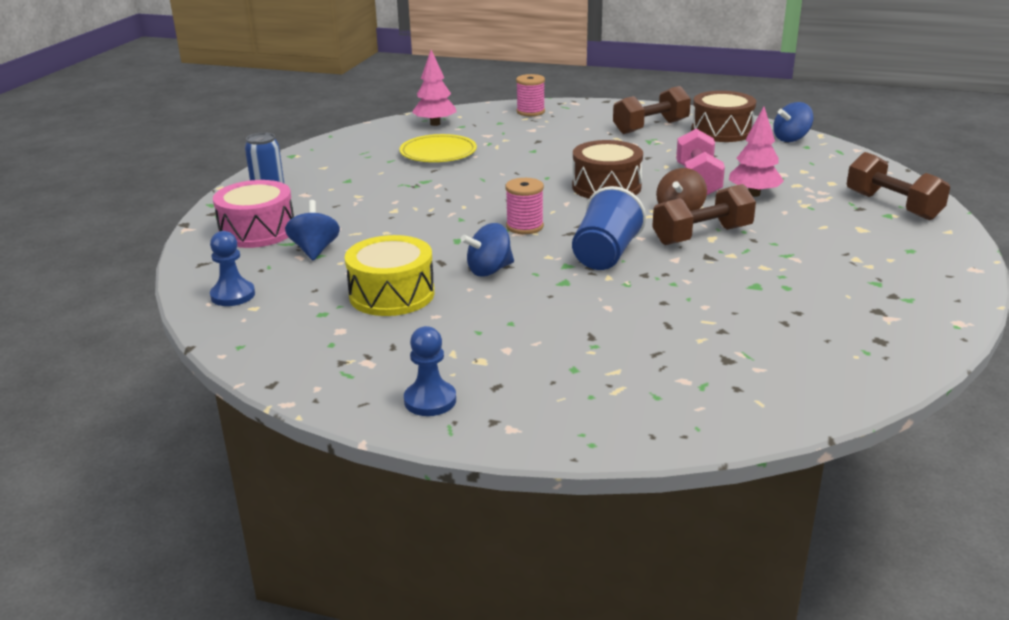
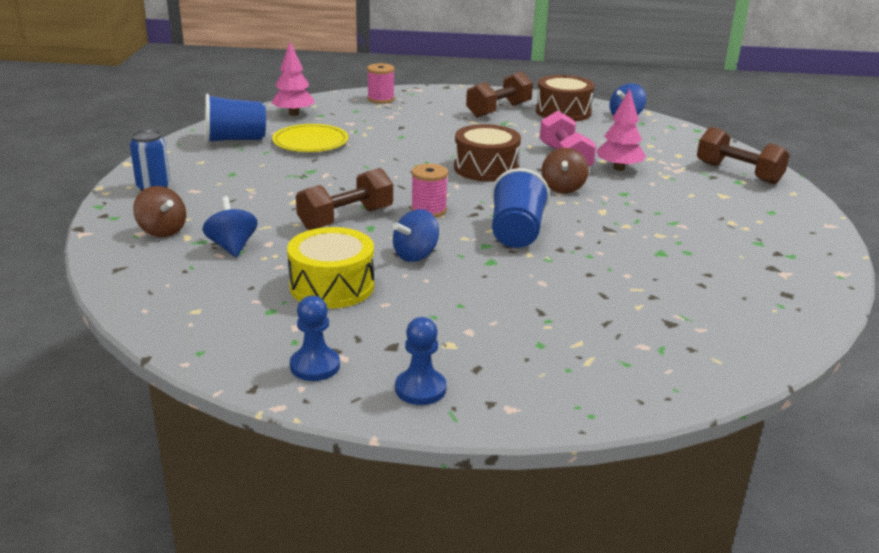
camera: 15 degrees left, 0 degrees up
blue pawn [210,231,255,306] -> blue pawn moved to [290,296,340,381]
pink drum [213,180,294,248] -> brown spinning top [133,186,186,237]
brown dumbbell [652,184,756,245] -> brown dumbbell moved to [296,168,393,230]
none -> blue cup [205,94,266,144]

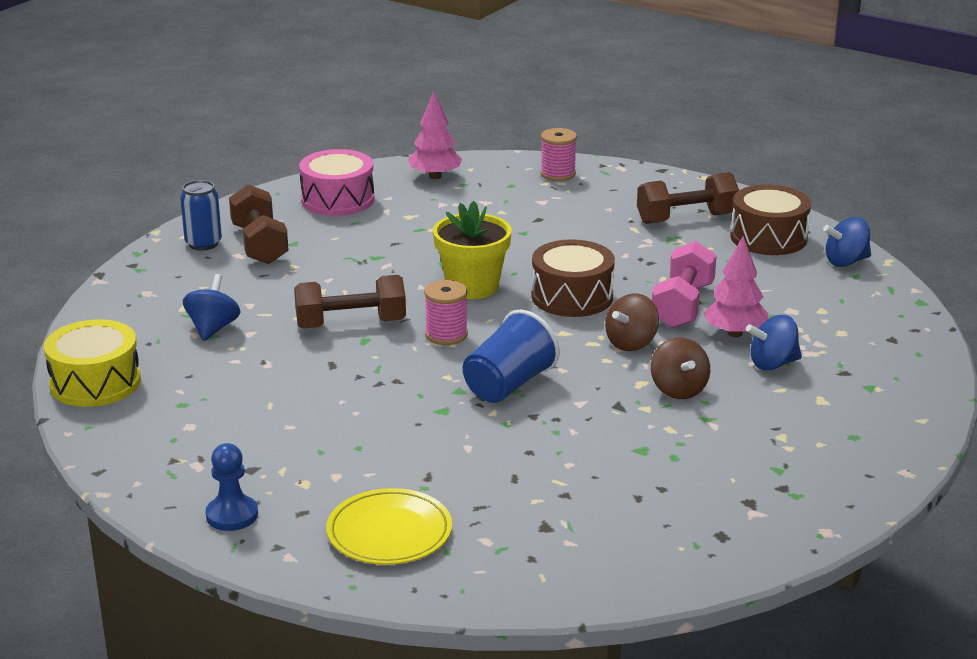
camera: 30 degrees right, 0 degrees up
brown spinning top [133,186,186,237] -> brown spinning top moved to [651,338,710,399]
blue cup [205,94,266,144] -> pink drum [299,149,375,216]
yellow plate [272,124,348,152] -> yellow plate moved to [326,488,452,565]
yellow drum [287,227,374,309] -> yellow drum moved to [44,319,141,407]
blue pawn [290,296,340,381] -> none
blue spinning top [393,209,439,262] -> blue spinning top moved to [746,315,802,370]
brown dumbbell [697,127,790,184] -> brown dumbbell moved to [229,184,289,264]
none -> yellow flower pot [433,201,512,299]

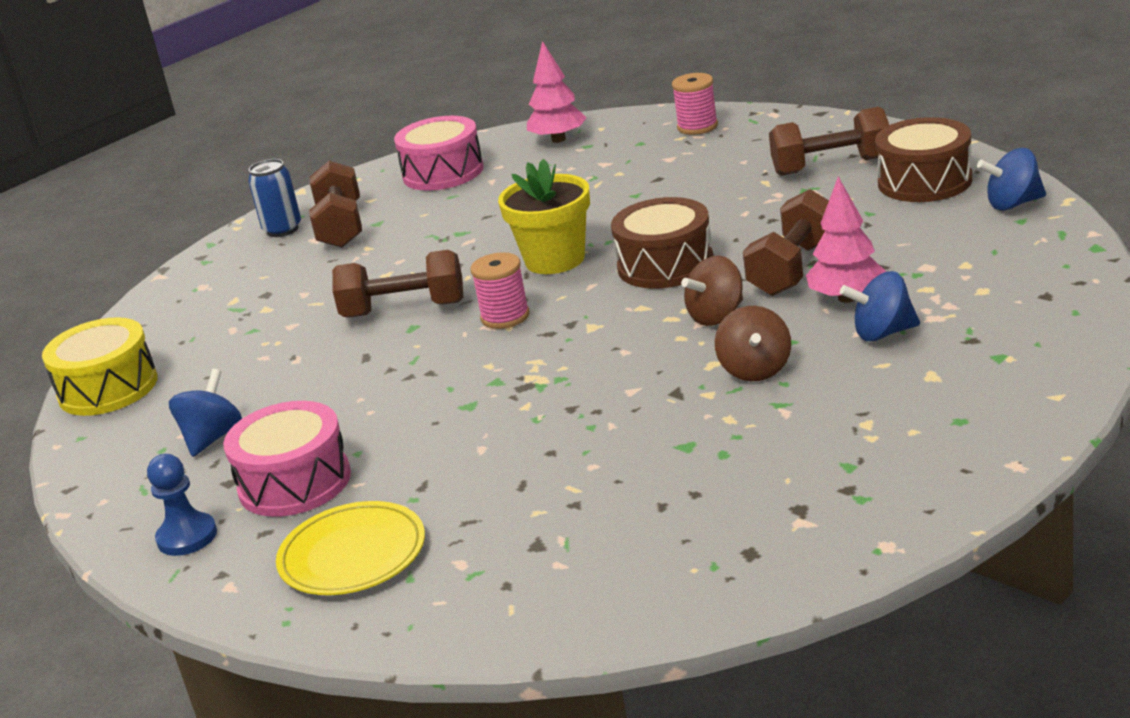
camera: 15 degrees right, 0 degrees up
blue spinning top [183,274,240,341] -> blue spinning top moved to [169,369,242,457]
blue cup [462,309,560,403] -> none
pink dumbbell [652,241,717,328] -> brown dumbbell [743,189,829,296]
none -> pink drum [223,401,351,517]

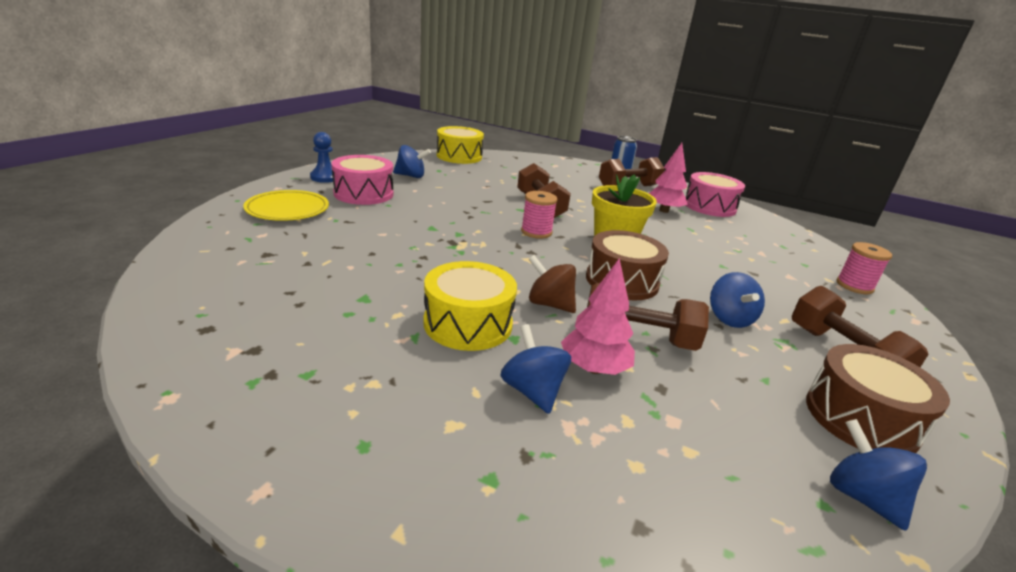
camera: 65 degrees right, 0 degrees up
pink tree [527,41,587,143] -> pink tree moved to [649,143,688,213]
brown spinning top [715,306,791,381] -> yellow drum [423,261,517,351]
none -> blue spinning top [710,272,765,328]

